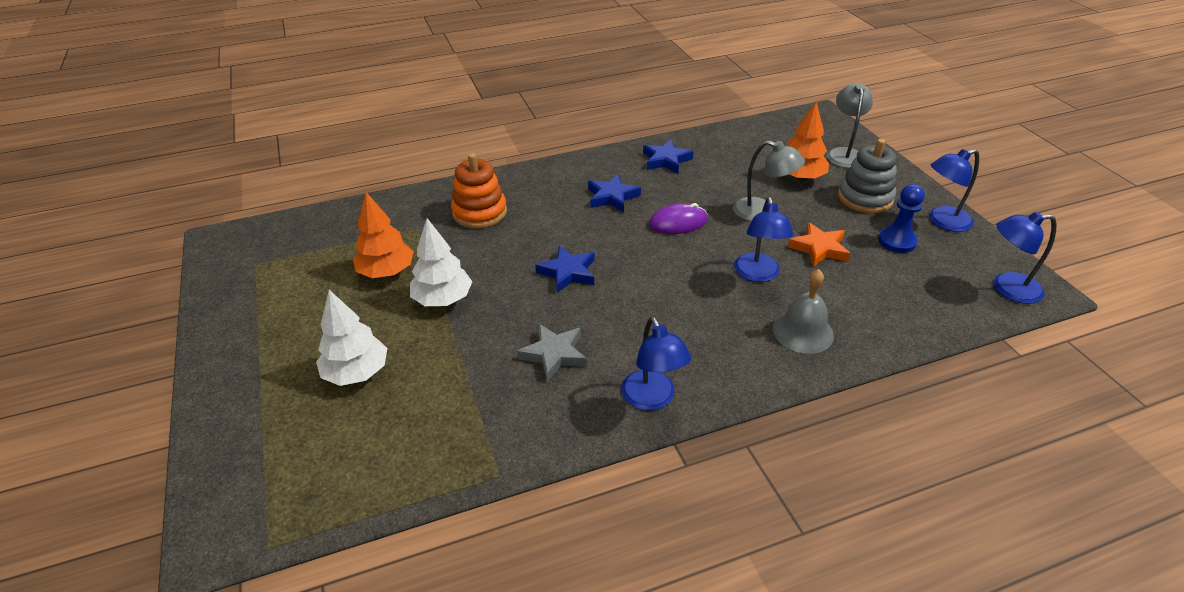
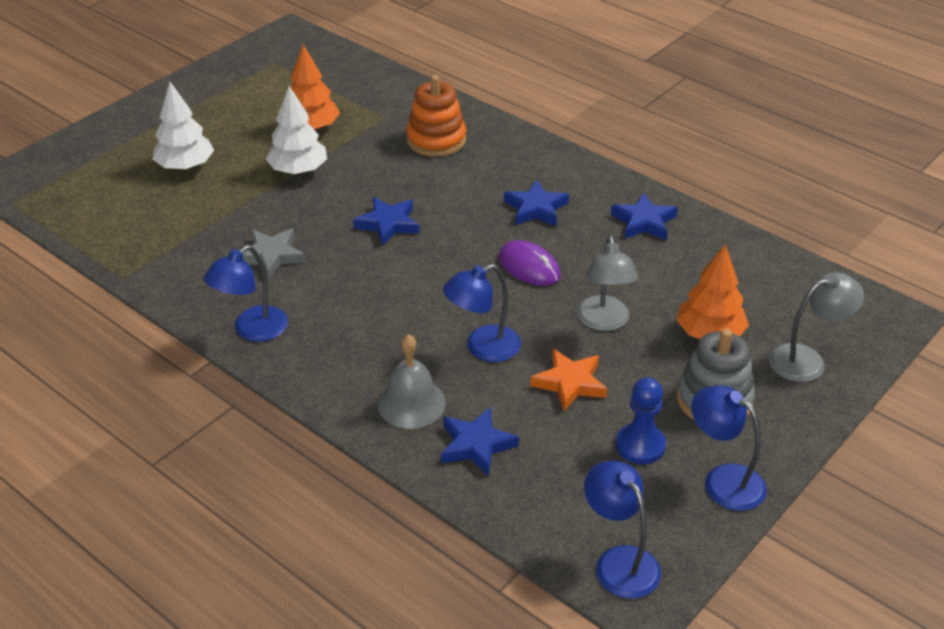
camera: 60 degrees right, 0 degrees up
none -> blue star [441,407,519,476]

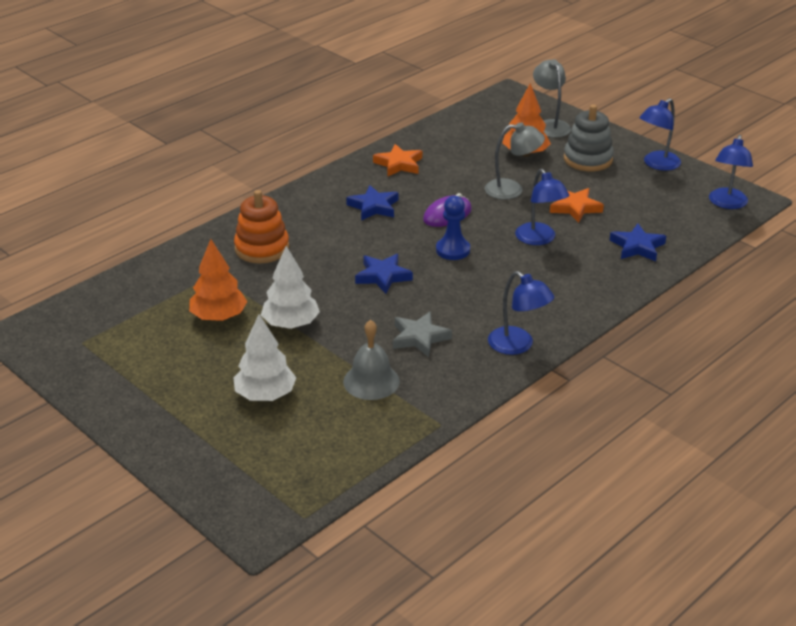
camera: 85 degrees left, 5 degrees down
grey bell [377,334,446,429] -> grey bell moved to [343,320,400,400]
blue lamp [584,461,661,599] -> blue lamp turned 45 degrees counterclockwise [709,135,753,209]
blue star [611,192,678,240] -> orange star [373,144,422,177]
blue pawn [616,377,666,464] -> blue pawn moved to [436,196,470,260]

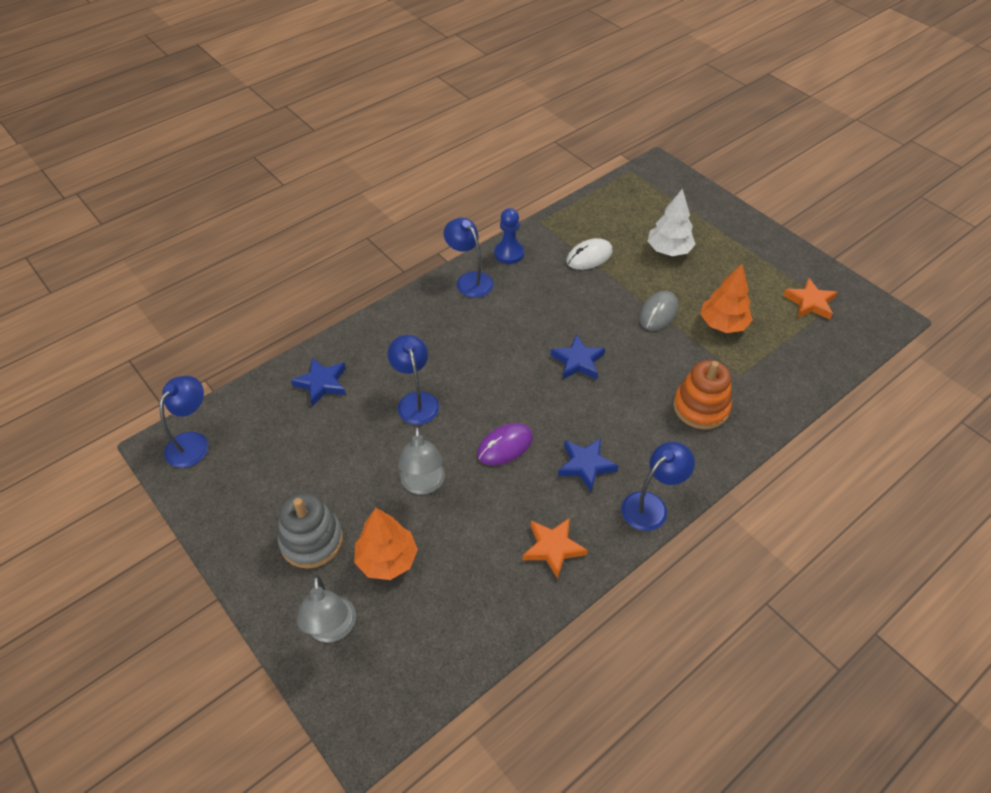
camera: 175 degrees left, 15 degrees up
white tree [261,246,320,329] -> grey mouse [639,291,678,331]
grey bell [343,320,400,400] -> white mouse [566,238,613,270]
grey star [393,311,452,357] -> none
blue pawn [436,196,470,260] -> blue pawn moved to [494,208,524,264]
grey lamp [484,122,545,200] -> grey lamp turned 105 degrees counterclockwise [398,426,445,495]
orange star [550,188,604,223] -> orange star moved to [783,278,837,320]
blue lamp [639,98,681,171] -> blue lamp moved to [621,442,695,531]

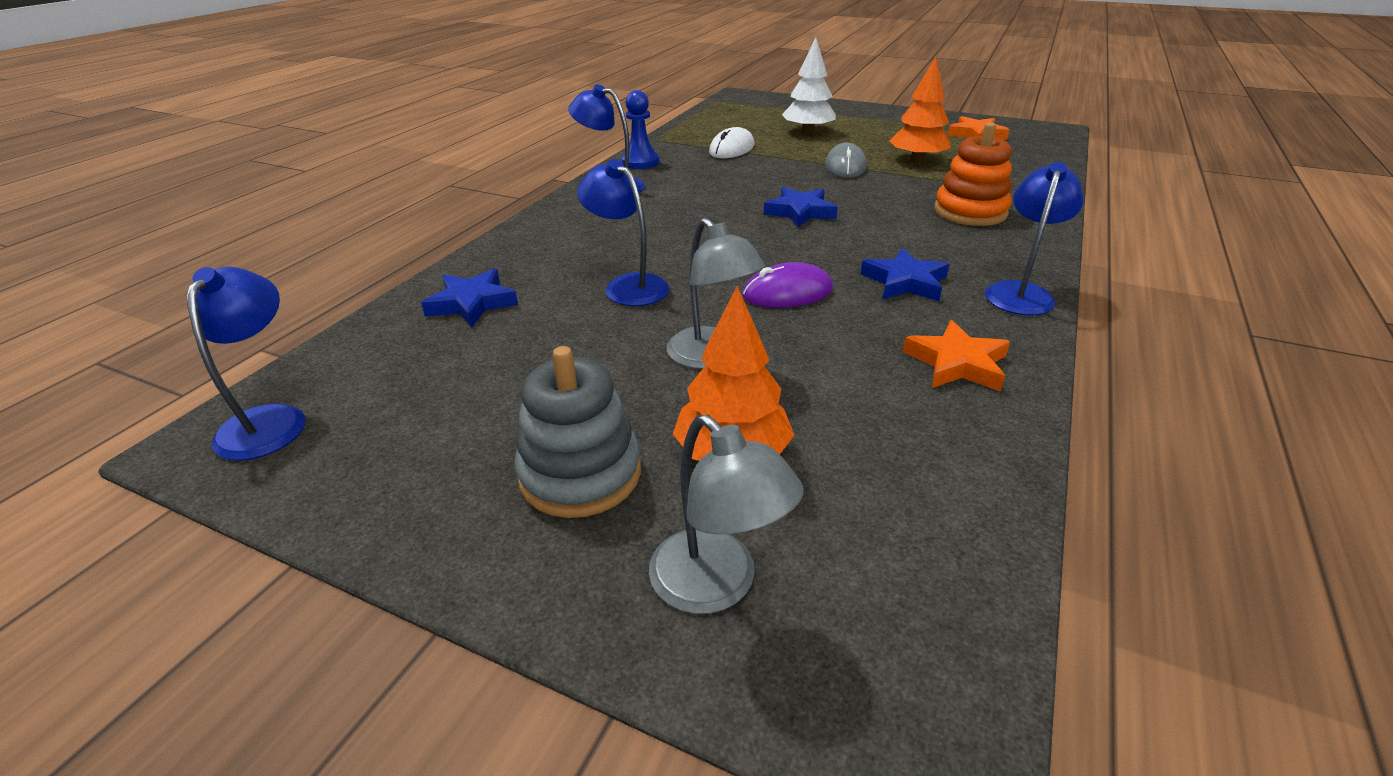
camera: 25 degrees left, 15 degrees down
purple mouse [477,423,533,465] -> purple mouse turned 45 degrees clockwise [742,262,833,308]

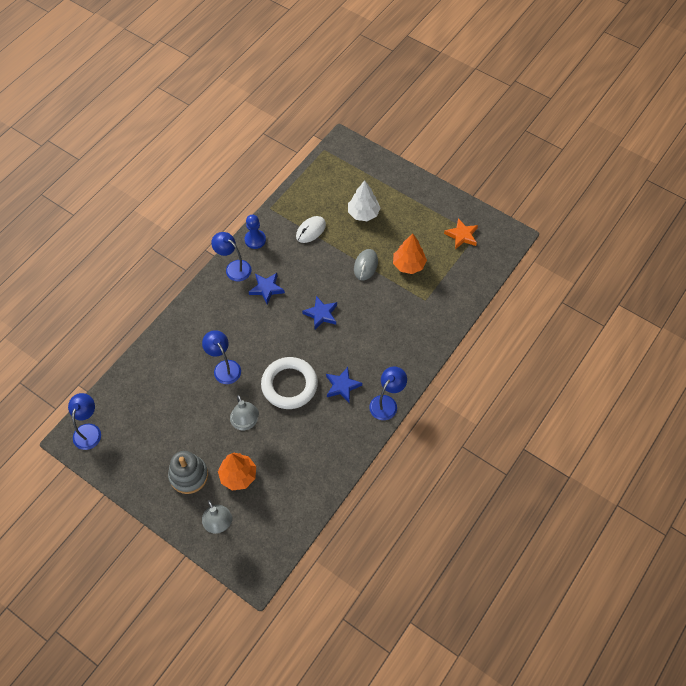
camera: 10 degrees right, 25 degrees up
blue star [421,269,518,327] -> blue star moved to [249,273,285,304]
purple mouse [742,262,833,308] -> white ring [261,357,318,409]
orange star [902,320,1010,391] -> none
orange stacking toy [934,122,1012,226] -> none

